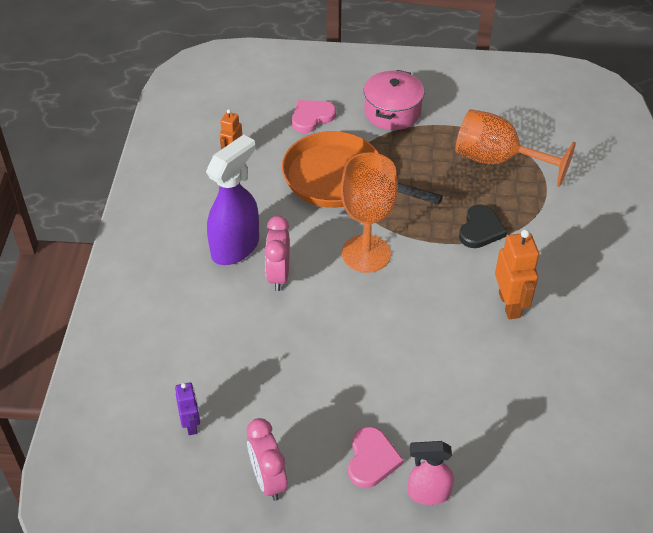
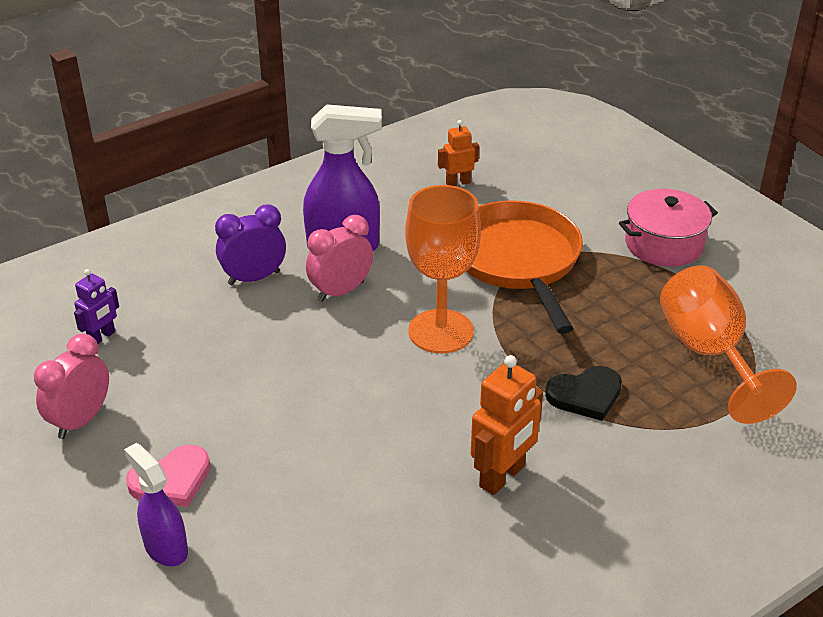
camera: 50 degrees right, 10 degrees down
pink heart [292,100,336,133] -> none
pink spray bottle [408,441,454,505] -> purple spray bottle [124,443,188,566]
none -> purple clock [215,205,286,285]

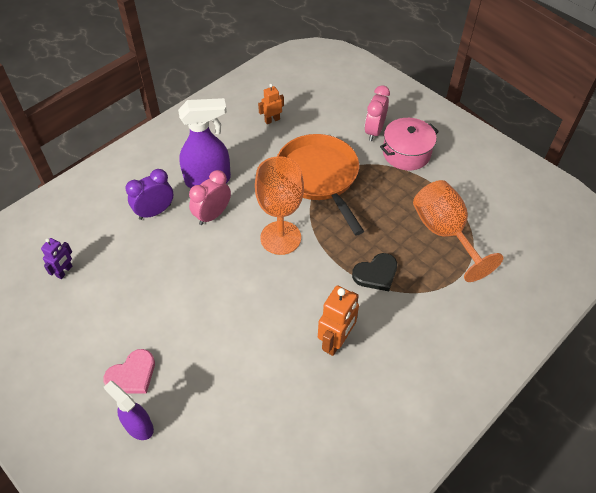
camera: 10 degrees left, 15 degrees up
pink clock [34,333,109,439] -> pink clock moved to [365,85,390,141]

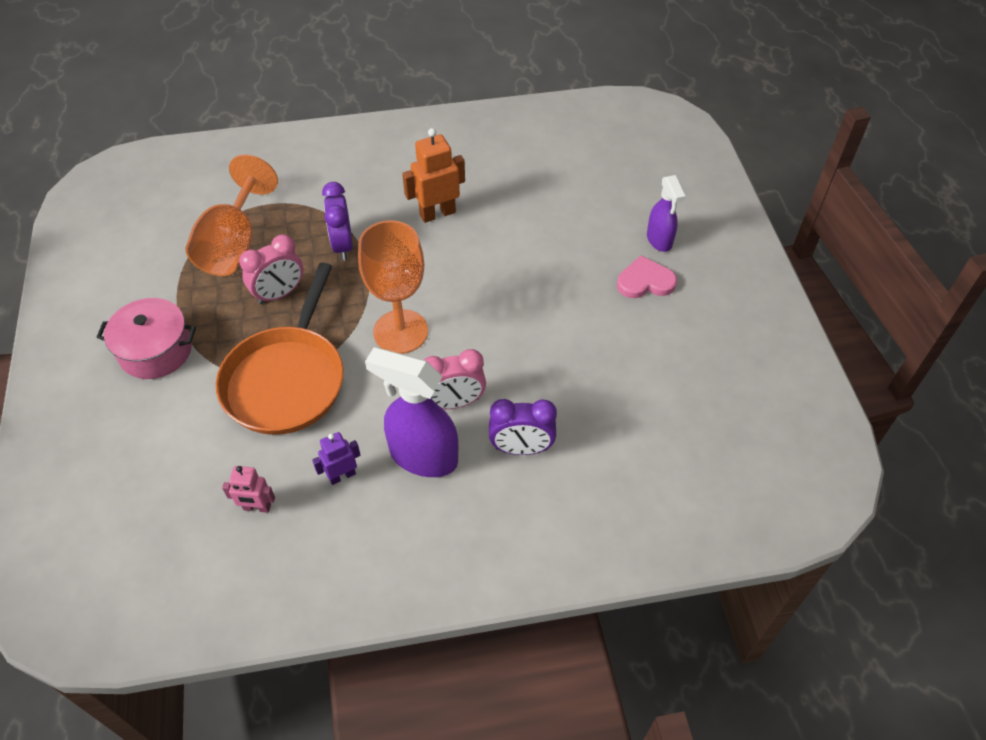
camera: 145 degrees left, 0 degrees up
purple robot [41,238,72,279] -> purple robot moved to [312,432,360,485]
orange robot [258,84,284,124] -> pink robot [222,466,275,513]
black heart [352,253,397,291] -> purple clock [322,182,353,261]
pink clock [365,85,390,141] -> pink clock moved to [239,235,303,304]

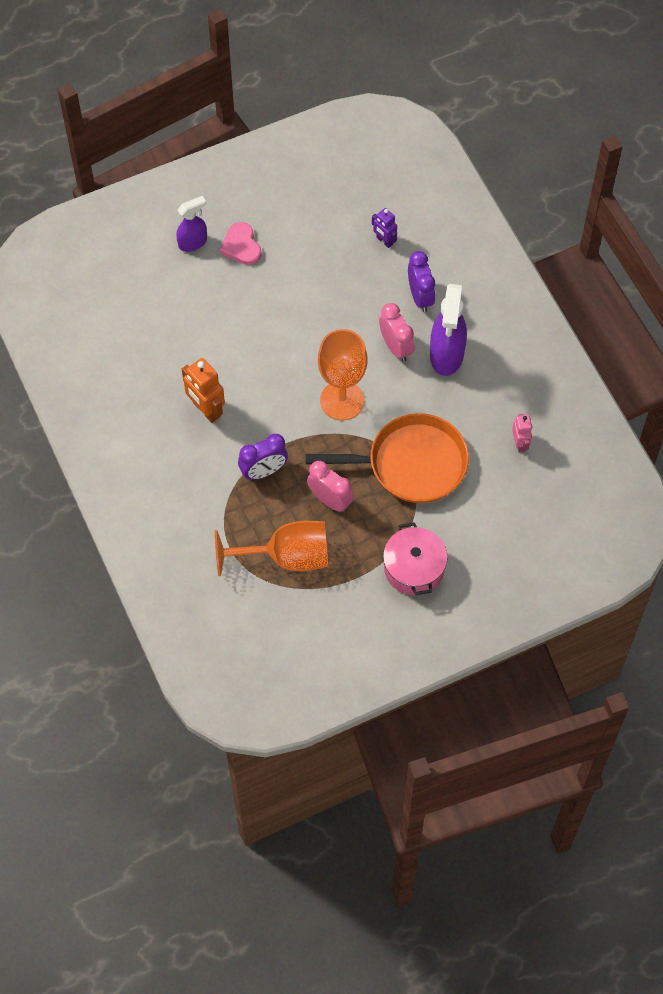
camera: 105 degrees left, 10 degrees up
purple robot [312,432,360,485] -> purple robot moved to [372,208,397,248]

